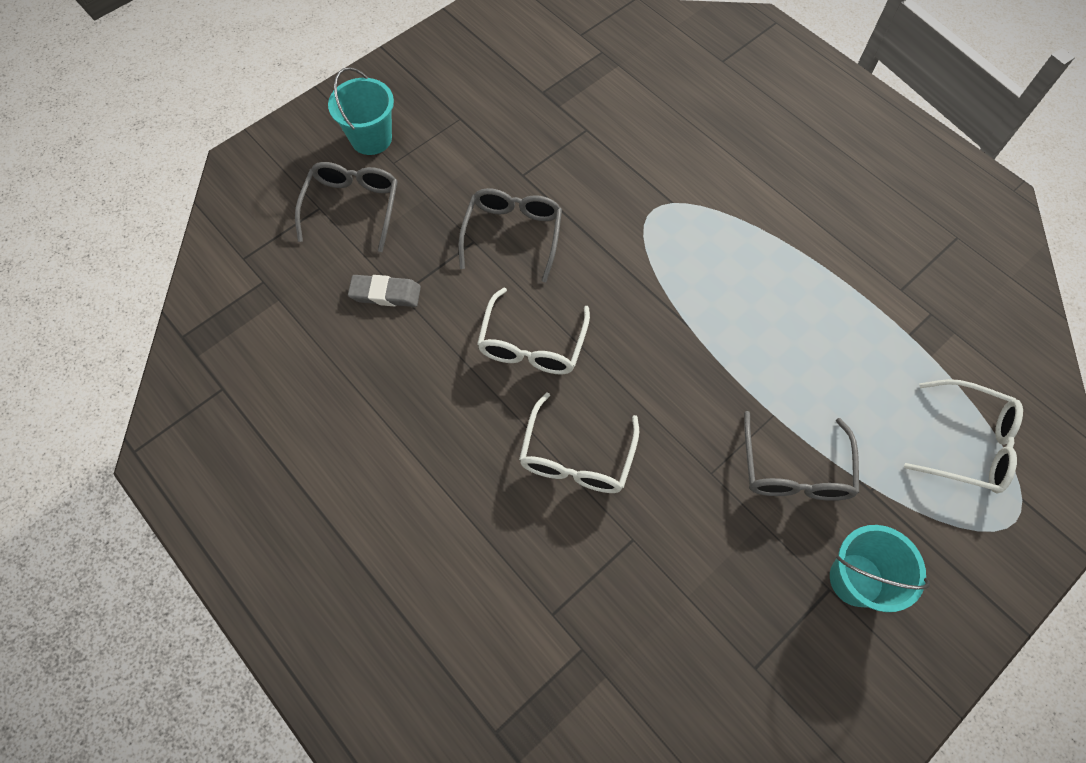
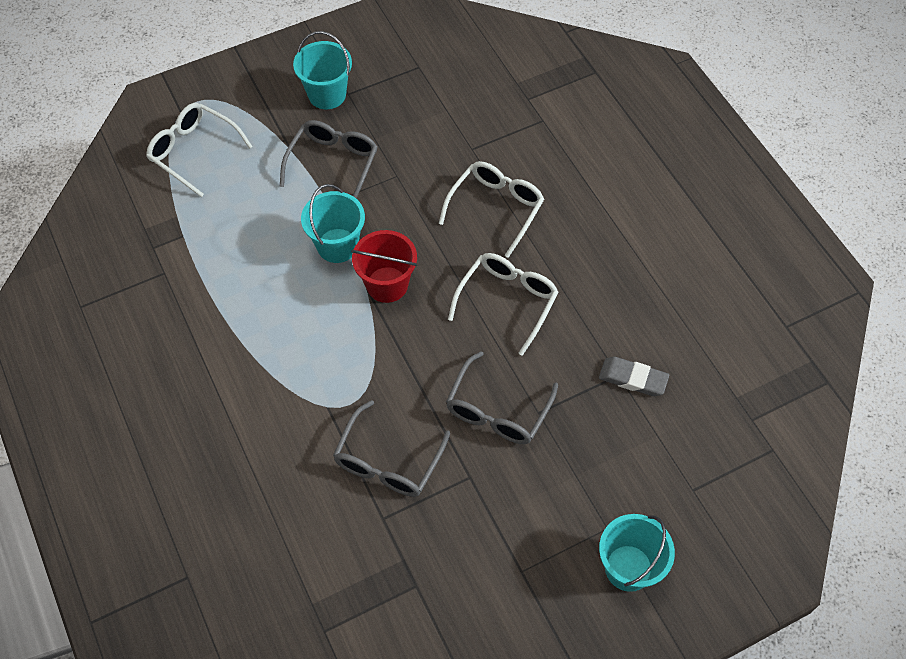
camera: 165 degrees left, 5 degrees down
grey glasses [295,162,398,252] -> grey glasses moved to [333,400,450,497]
none -> turquoise bucket [301,184,365,263]
none -> red bucket [351,230,418,303]

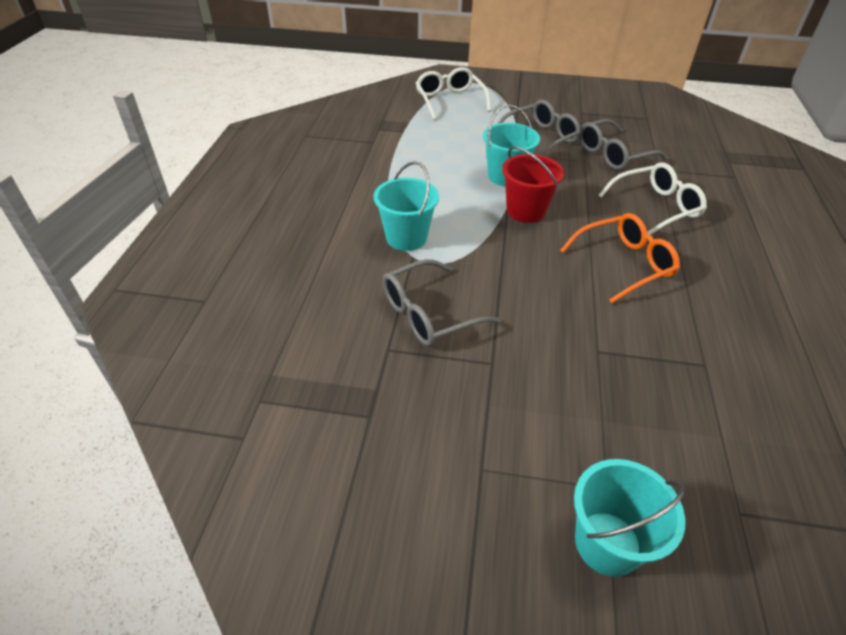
camera: 35 degrees right, 15 degrees down
turquoise bucket [293,31,352,109] -> turquoise bucket moved to [374,161,439,251]
grey glasses [446,351,558,444] -> grey glasses moved to [580,119,667,170]
white glasses [448,253,558,356] -> orange glasses [560,213,680,303]
grey eraser [599,357,669,396] -> none

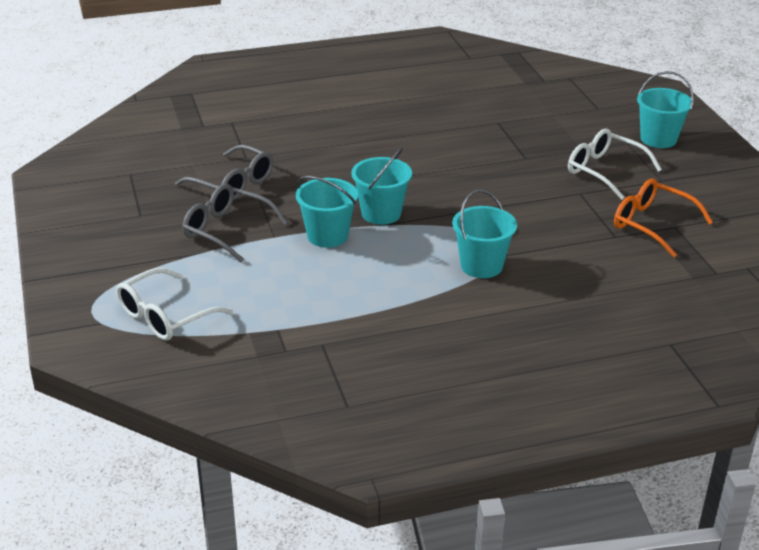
camera: 115 degrees left, 10 degrees down
grey glasses [383,259,500,346] -> none
red bucket [502,146,564,223] -> turquoise bucket [351,147,412,225]
orange glasses [560,213,680,303] -> orange glasses moved to [614,179,713,258]
white glasses [598,162,707,235] -> white glasses moved to [568,128,662,200]

